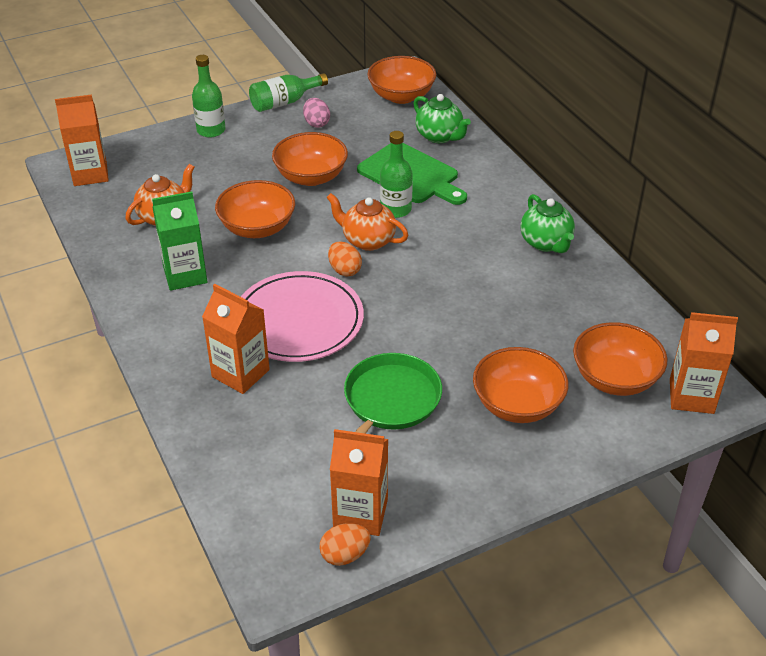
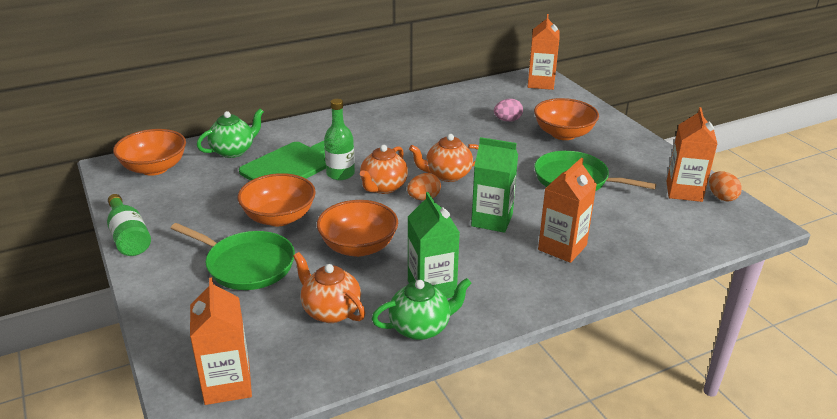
camera: 90 degrees left, 10 degrees down
green bottle [192,55,225,137] -> none
pink plate [241,271,364,362] -> green carton [471,137,518,233]
pink egg [303,98,330,128] -> pink egg moved to [494,99,523,122]
green teapot [520,194,575,253] -> green teapot moved to [372,278,472,340]
orange bowl [573,322,668,396] -> none
none -> green pan [171,223,295,290]
none -> orange teapot [409,134,479,182]

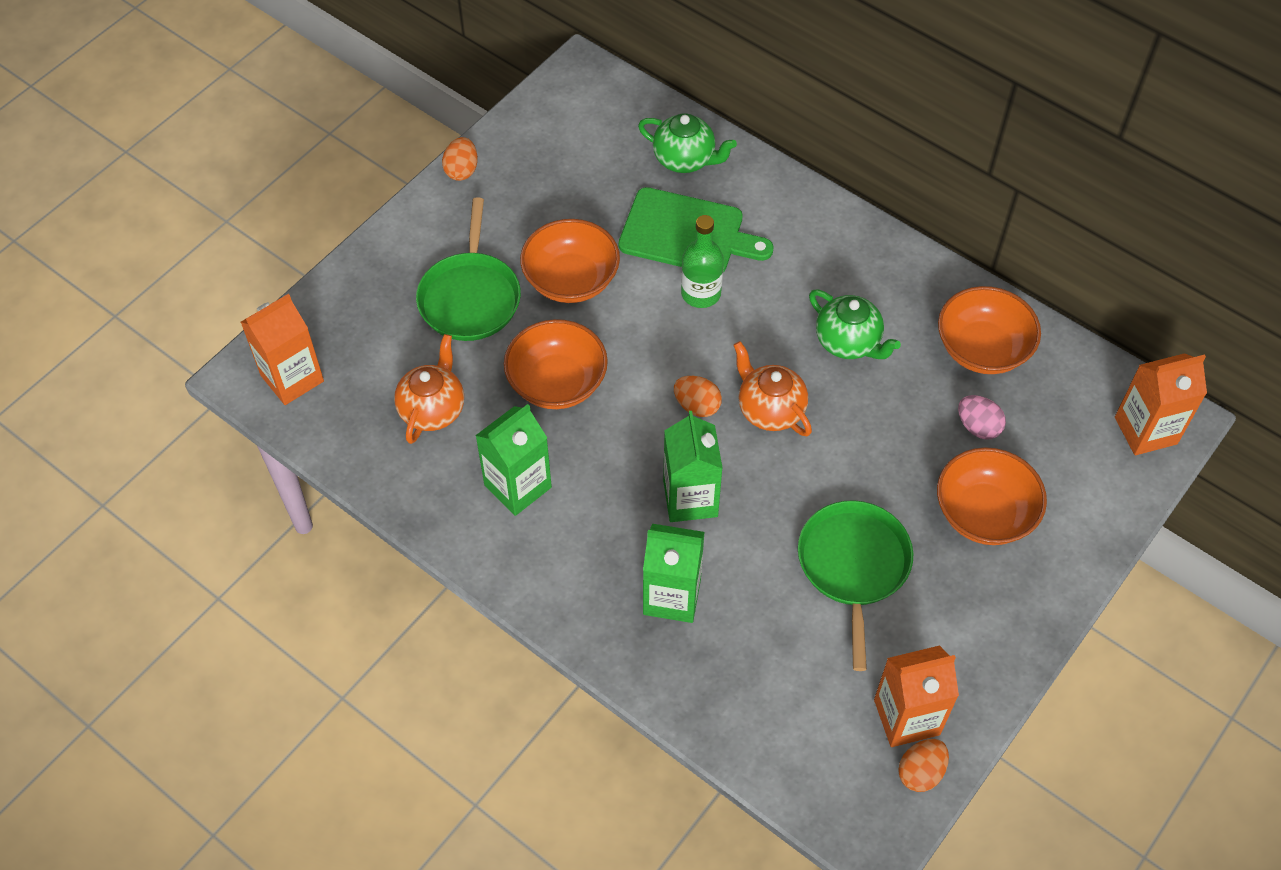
camera: 65 degrees right, 25 degrees up
green bottle [107,194,151,256] -> orange egg [442,137,478,181]
orange bowl [113,129,186,176] -> orange bowl moved to [938,286,1041,374]
orange teapot [360,145,408,194] -> none
green teapot [372,278,472,340] -> green teapot moved to [809,290,901,359]
orange carton [538,158,597,263] -> green carton [643,524,705,623]

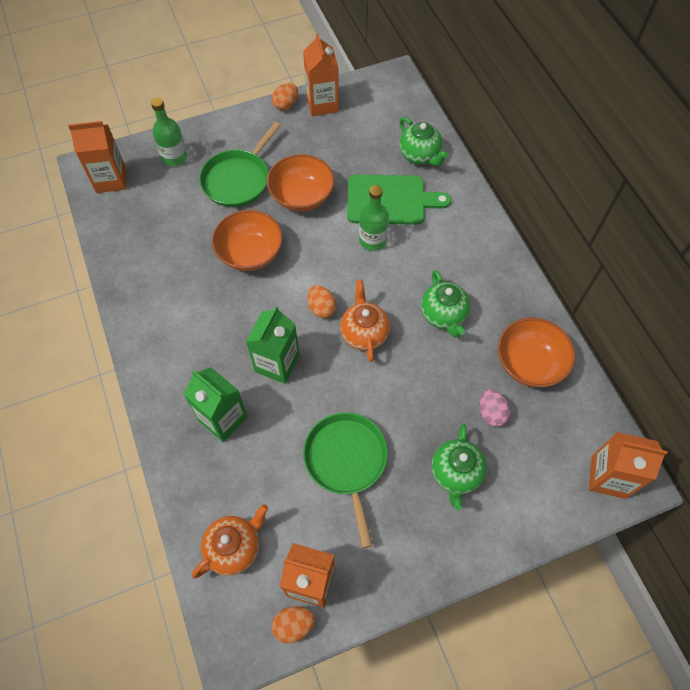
camera: 30 degrees right, 5 degrees up
orange teapot [394,334,464,444] -> orange teapot moved to [192,504,268,578]
green carton [475,404,552,516] -> none
green cutting board [619,187,773,272] -> green cutting board turned 45 degrees counterclockwise [347,175,451,225]
green pan [798,500,913,671] -> green pan turned 45 degrees counterclockwise [303,412,388,548]
orange bowl [937,447,1047,545] -> green teapot [432,424,487,510]
none -> green bottle [151,98,188,166]
none -> orange carton [303,33,339,116]

